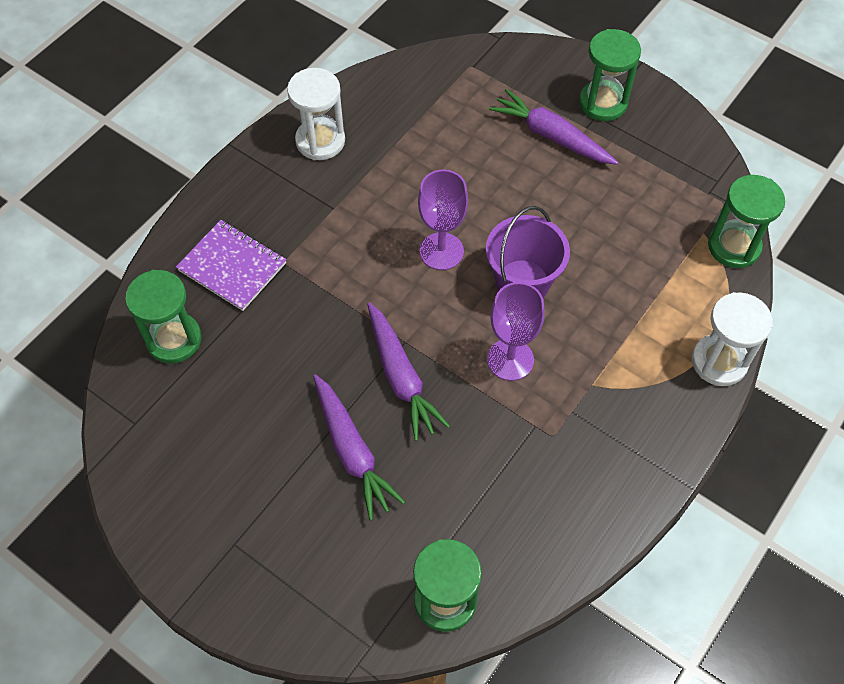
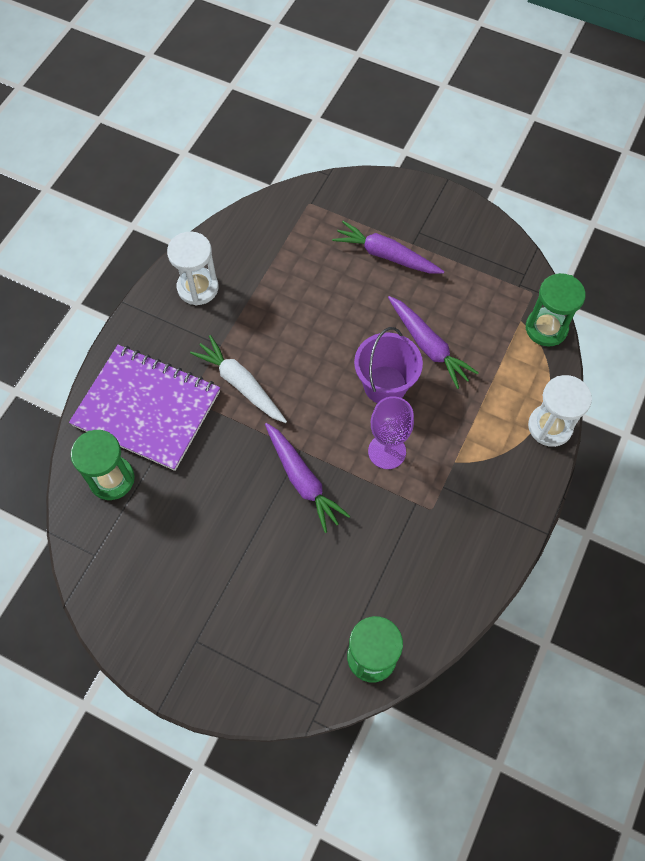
camera: 10 degrees left, 5 degrees up
purple notebook [176,220,286,311] -> purple notebook [69,345,220,471], size x1.67
purple carrot [313,374,405,520] -> purple carrot moved to [388,296,479,389]
purple goblet [418,169,468,270] -> none
green hourglass [579,29,641,121] -> none
none -> white carrot [190,335,287,423]

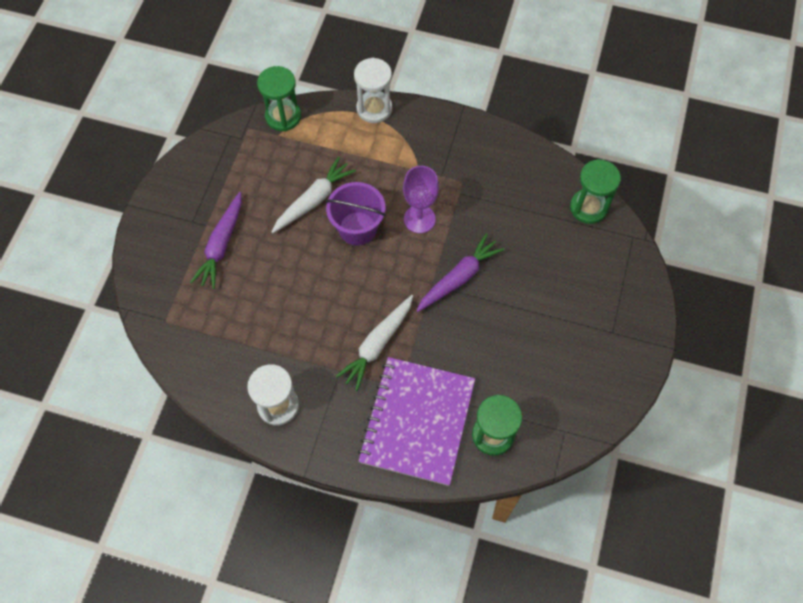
camera: 100 degrees left, 0 degrees up
purple carrot [388,296,479,389] -> white carrot [271,157,356,233]

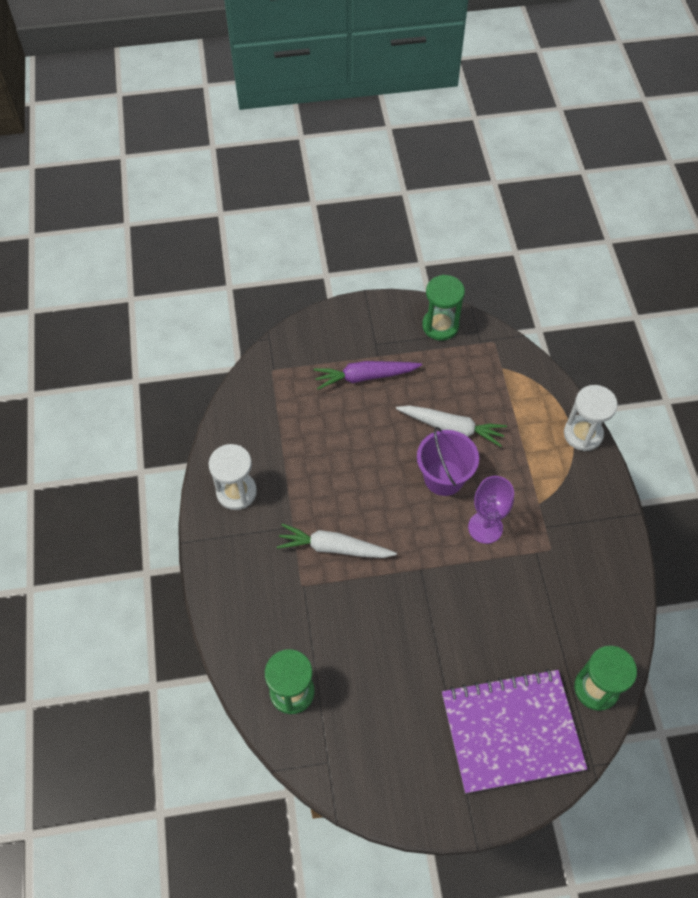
camera: 65 degrees right, 5 degrees down
green hourglass [257,66,301,131] -> green hourglass moved to [422,275,465,341]
purple notebook [358,357,475,486] -> purple notebook moved to [442,669,587,793]
purple carrot [416,233,505,312] -> none

